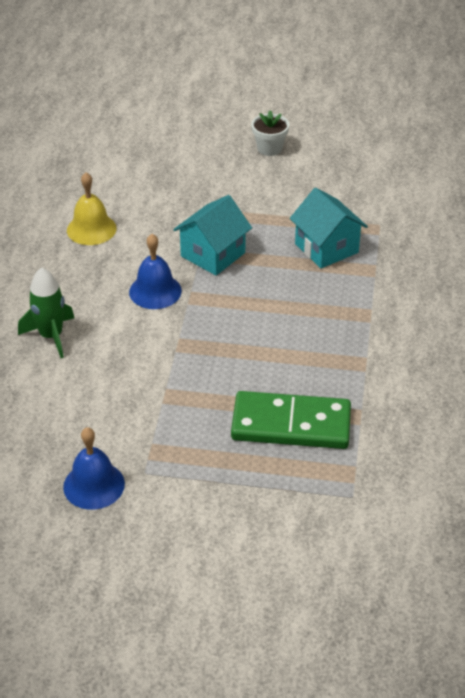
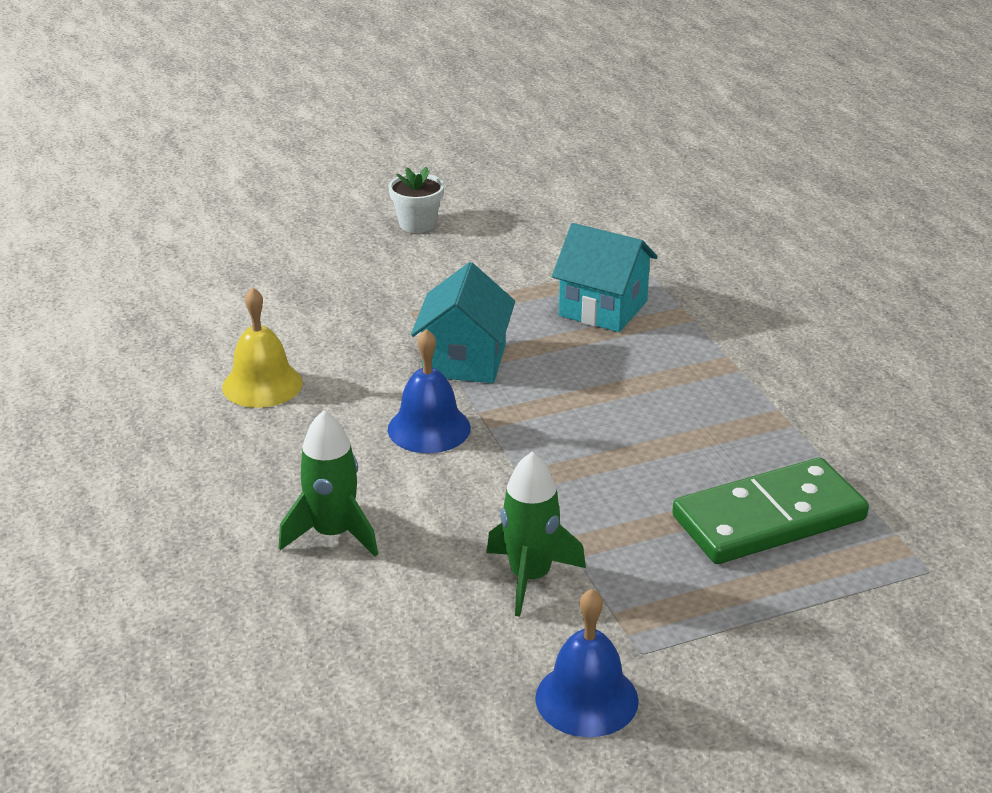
camera: 30 degrees left, 10 degrees down
none -> green rocket [486,452,586,617]

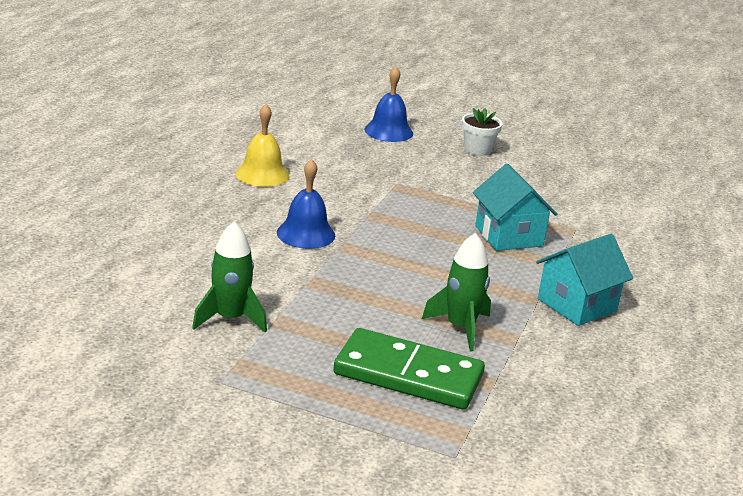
camera: 40 degrees right, 5 degrees down
green rocket [279,410,378,557] -> green rocket moved to [422,233,491,351]
turquoise house [411,262,515,383] -> turquoise house moved to [536,234,633,326]
blue bell [535,589,639,737] -> blue bell moved to [365,66,413,142]

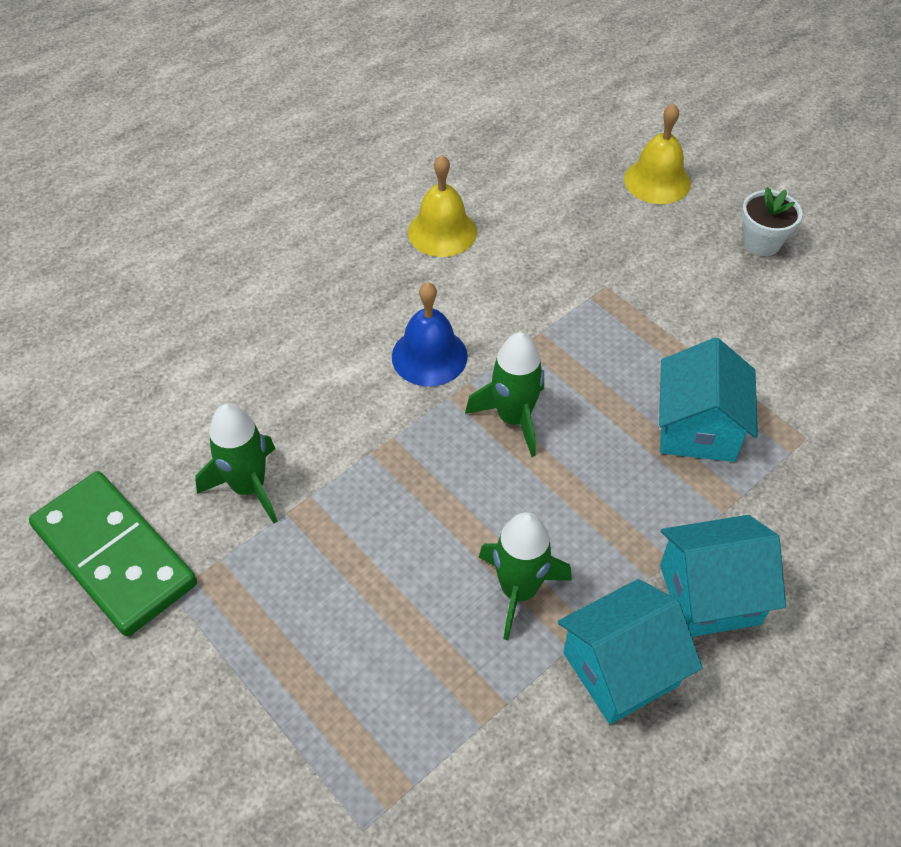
camera: 30 degrees right, 25 degrees up
green domino [333,328,485,410] -> green domino moved to [29,471,197,637]
blue bell [365,66,413,142] -> yellow bell [624,103,691,204]
none -> green rocket [465,332,544,457]
none -> turquoise house [558,579,703,724]

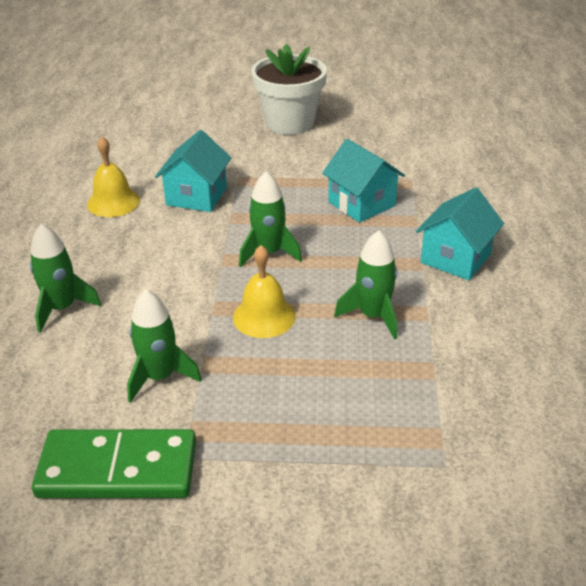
camera: 45 degrees left, 15 degrees down
blue bell [392,282,468,387] -> none
turquoise house [558,579,703,724] -> turquoise house moved to [155,130,231,212]
yellow bell [624,103,691,204] -> yellow bell moved to [233,245,296,338]
white flower pot [742,187,802,256] -> white flower pot [251,44,327,135], size x1.97
none -> green rocket [30,224,101,333]

